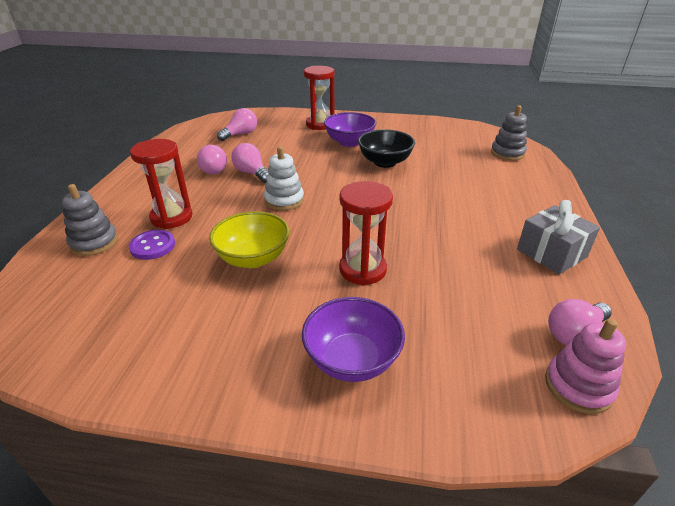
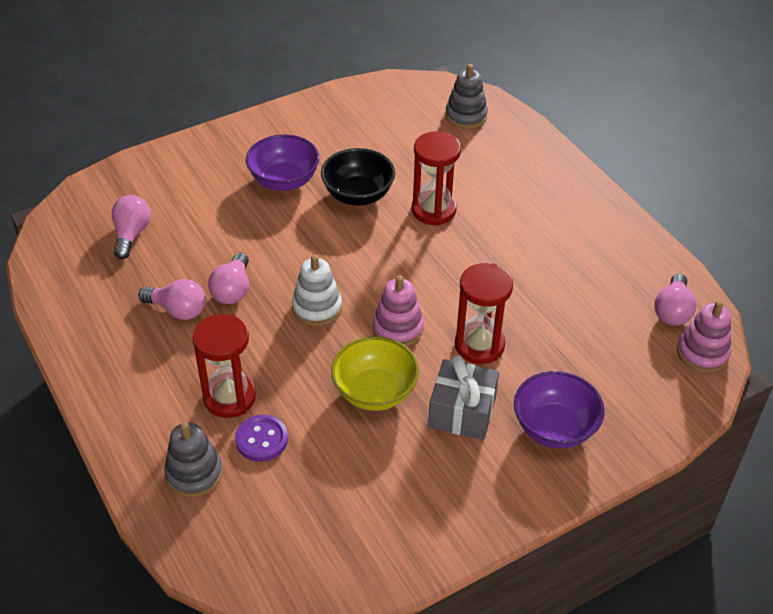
camera: 40 degrees left, 10 degrees up
pink light bulb [231,143,268,183] -> pink light bulb turned 90 degrees counterclockwise [208,252,249,304]
red hourglass [304,66,334,130] -> red hourglass moved to [412,131,461,226]
grey gift [517,200,600,274] -> grey gift moved to [428,355,499,440]
none -> pink stacking toy [373,275,424,346]

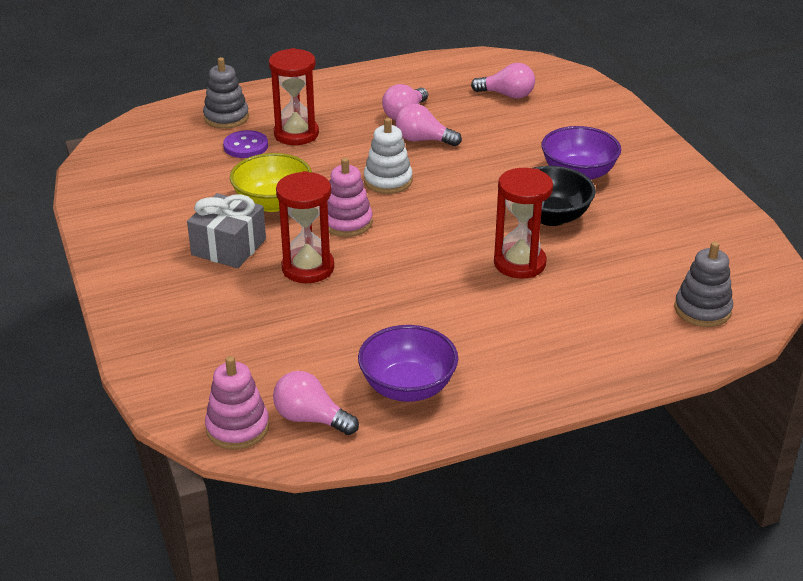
camera: 100 degrees right, 10 degrees down
purple bowl [514,371,605,449] -> purple bowl moved to [358,325,458,402]

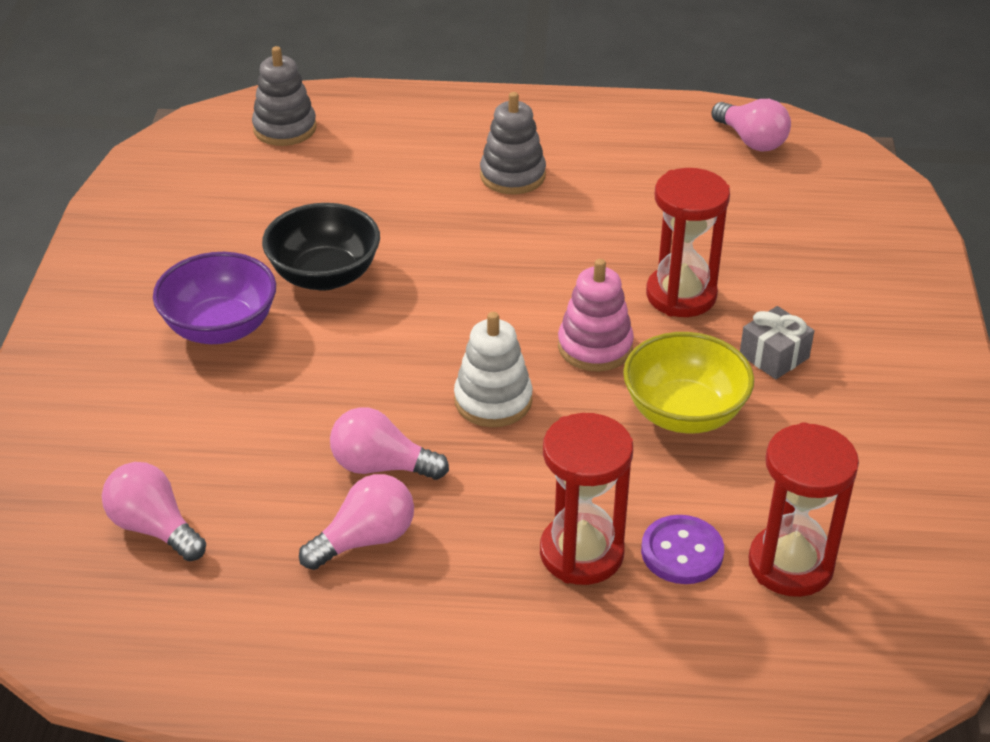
camera: 155 degrees left, 5 degrees up
grey gift [187,193,266,268] -> grey gift [740,306,814,379], size x0.63
grey stacking toy [203,57,249,129] -> grey stacking toy moved to [480,92,546,195]
pink stacking toy [205,356,269,450] -> none
purple bowl [358,325,458,402] -> none
pink light bulb [396,104,462,146] -> pink light bulb turned 150 degrees clockwise [330,407,449,480]
red hourglass [494,168,553,279] -> red hourglass moved to [748,422,859,597]

